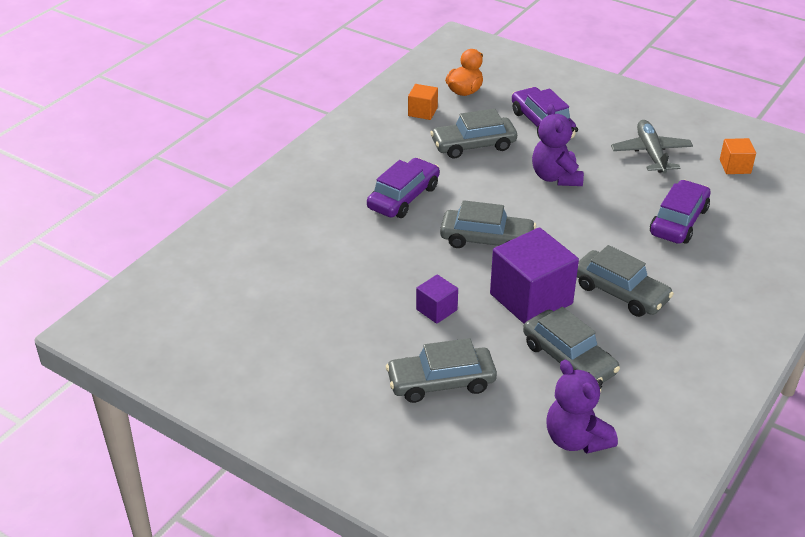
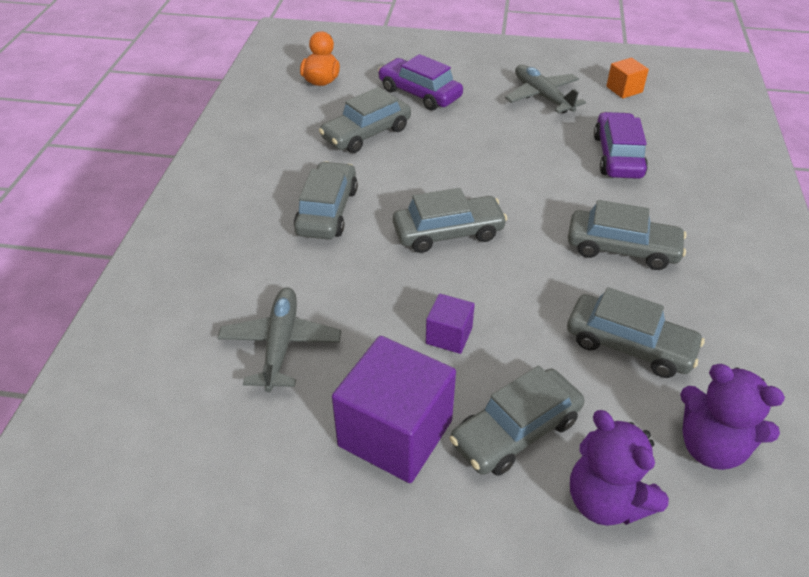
camera: 25 degrees left, 5 degrees up
purple car [367,158,440,218] -> grey car [294,161,358,239]
orange cube [408,84,438,120] -> none
purple cube [490,227,579,324] -> purple cube moved to [332,336,456,483]
purple teddy bear [532,104,584,186] -> purple teddy bear moved to [570,410,669,526]
none -> grey plane [218,287,341,392]

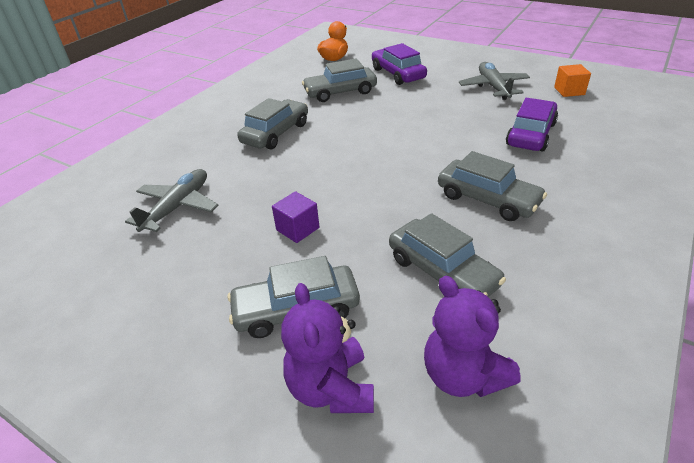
camera: 25 degrees right, 5 degrees down
purple cube [332,336,456,483] -> none
grey car [393,188,507,253] -> none

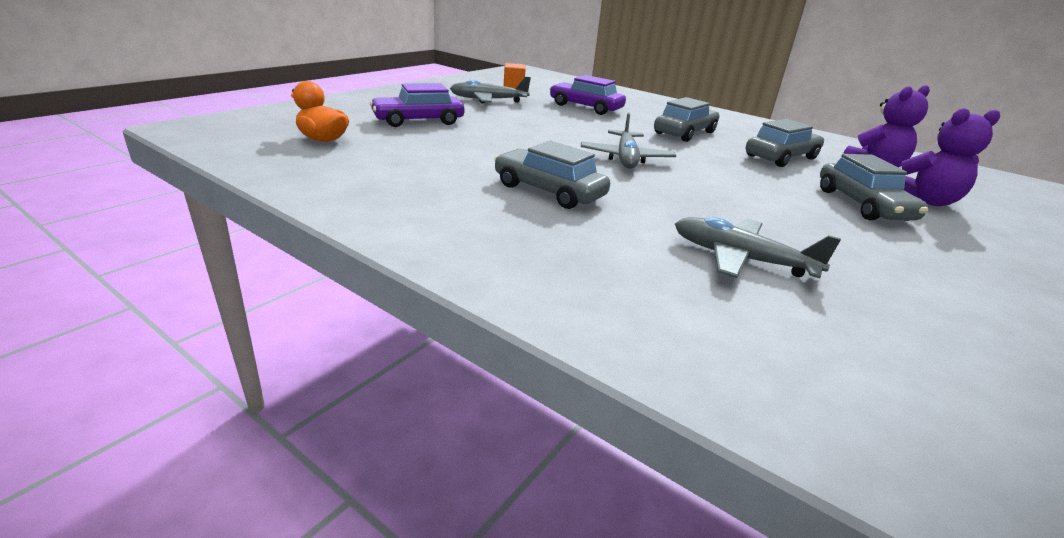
camera: 90 degrees left, 10 degrees down
purple cube [272,191,319,243] -> none
grey car [302,59,377,102] -> none
none -> grey plane [581,113,676,169]

